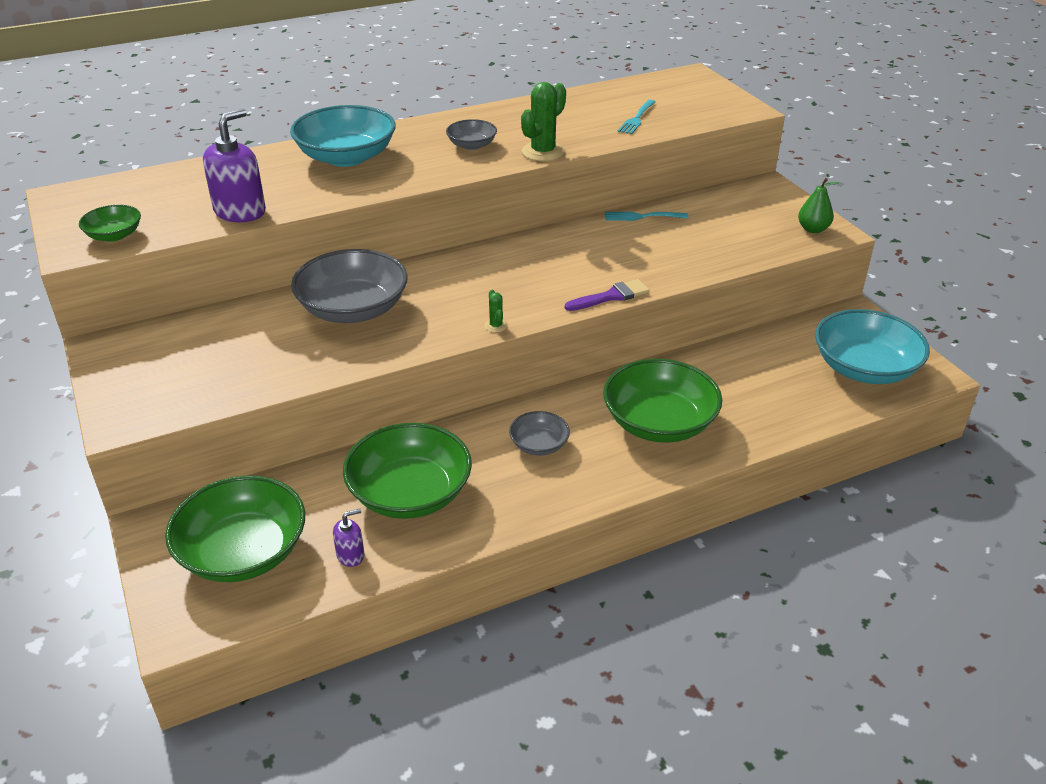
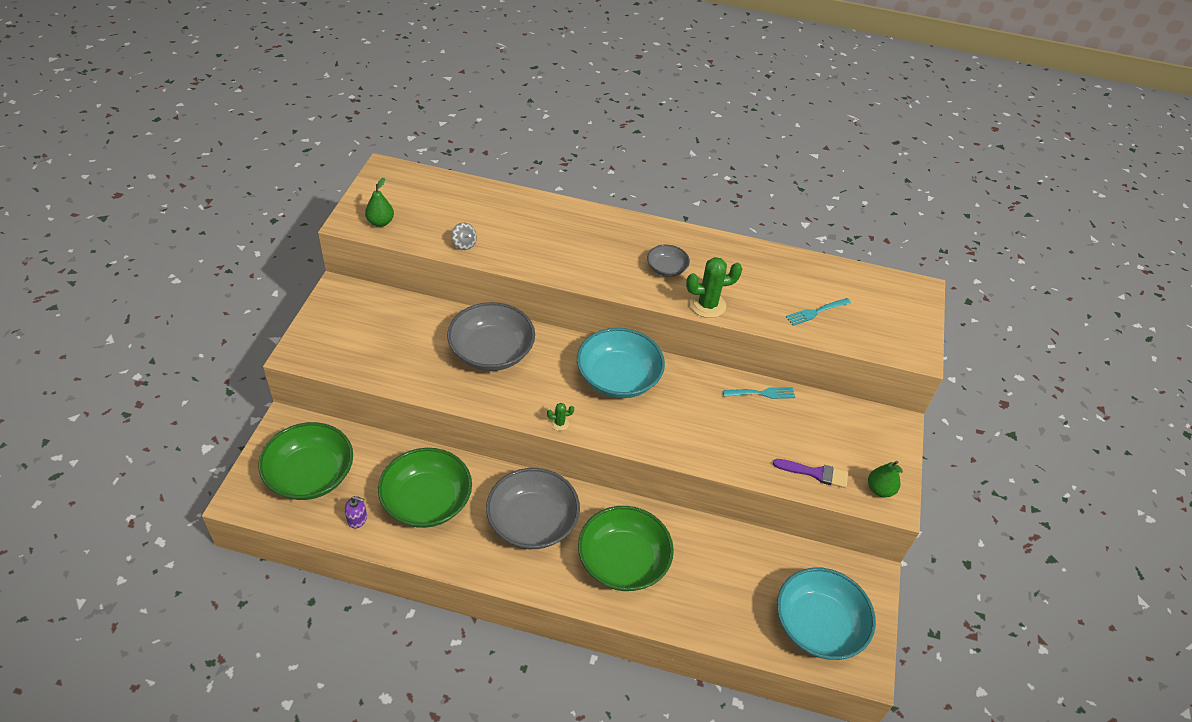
camera: 35 degrees right, 10 degrees up
green bowl [79,205,141,242] -> green pear [365,178,394,227]
purple soap dispenser [203,109,266,222] -> grey spinning top [451,223,477,250]
turquoise bowl [290,105,396,167] -> turquoise bowl moved to [577,328,665,398]
green cactus [485,290,508,332] -> green cactus turned 60 degrees clockwise [547,403,574,431]
grey bowl [509,411,570,455] -> grey bowl [486,468,580,549], size x1.98
purple brush [565,279,650,311] -> purple brush moved to [773,459,848,488]
turquoise fork [605,212,688,221] -> turquoise fork turned 135 degrees clockwise [723,387,795,399]

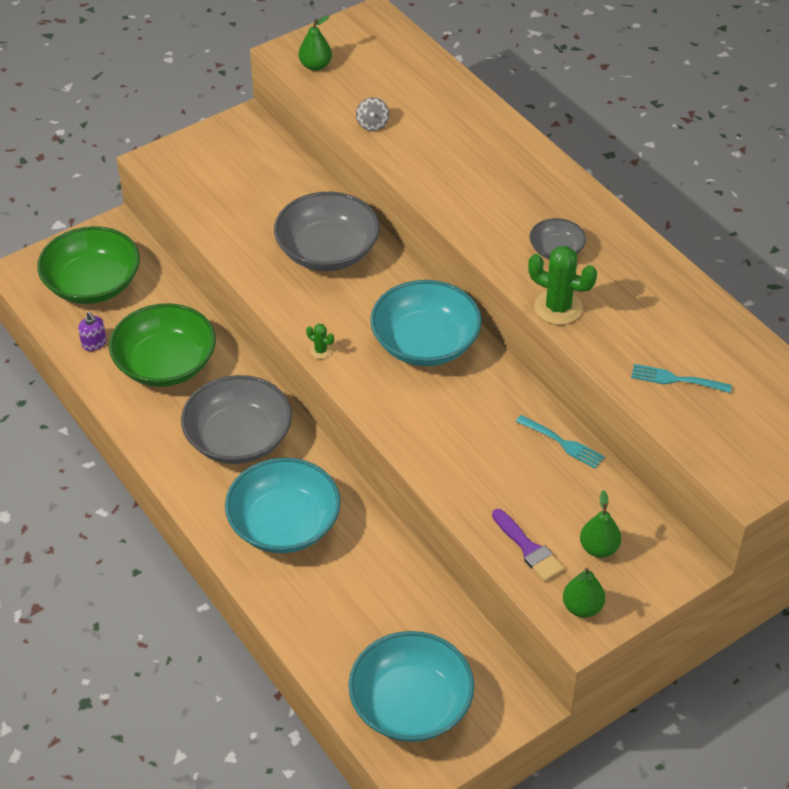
camera: 45 degrees right, 0 degrees up
green bowl [578,506,674,591] -> turquoise bowl [225,458,341,553]
none -> green pear [580,490,621,558]

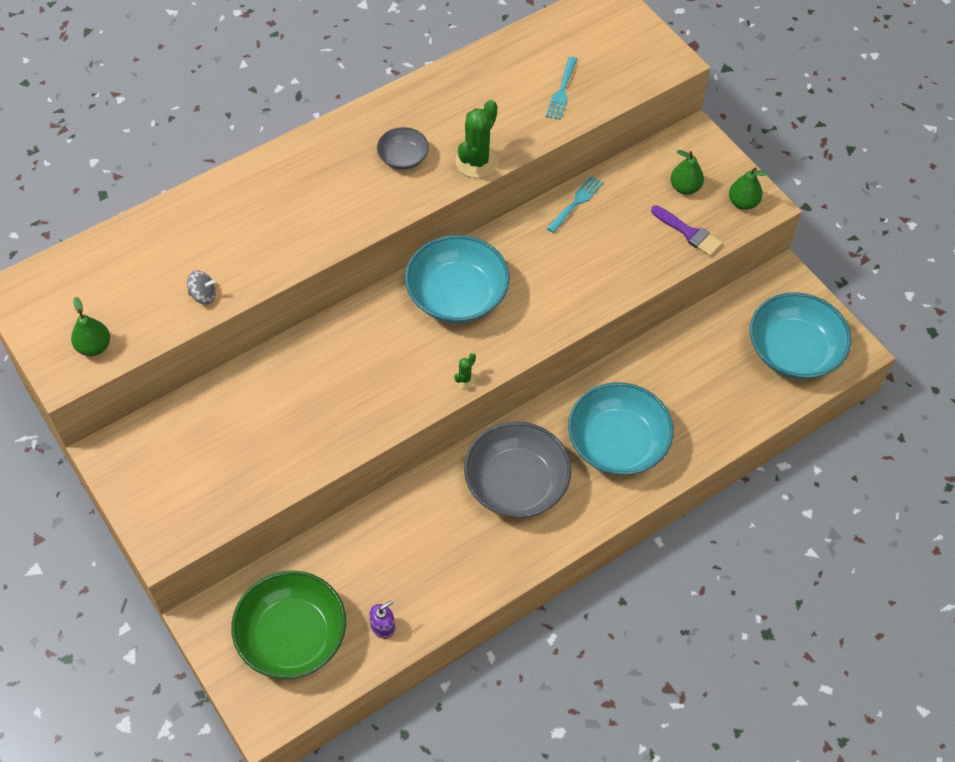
camera: 90 degrees left, 10 degrees up
green bowl [109,303,216,387] -> none
grey bowl [274,192,380,271] -> none
purple brush [492,509,564,581] -> purple brush turned 75 degrees clockwise [651,205,723,256]

